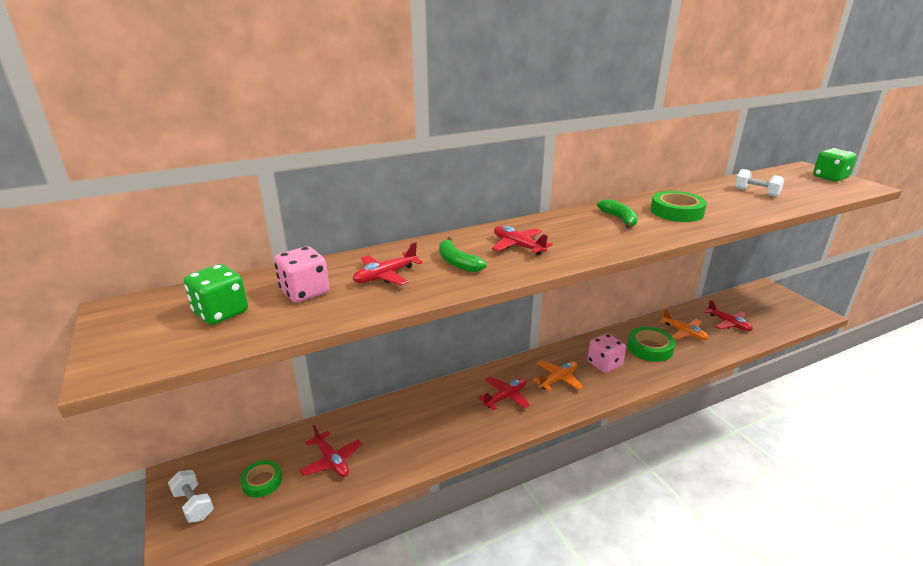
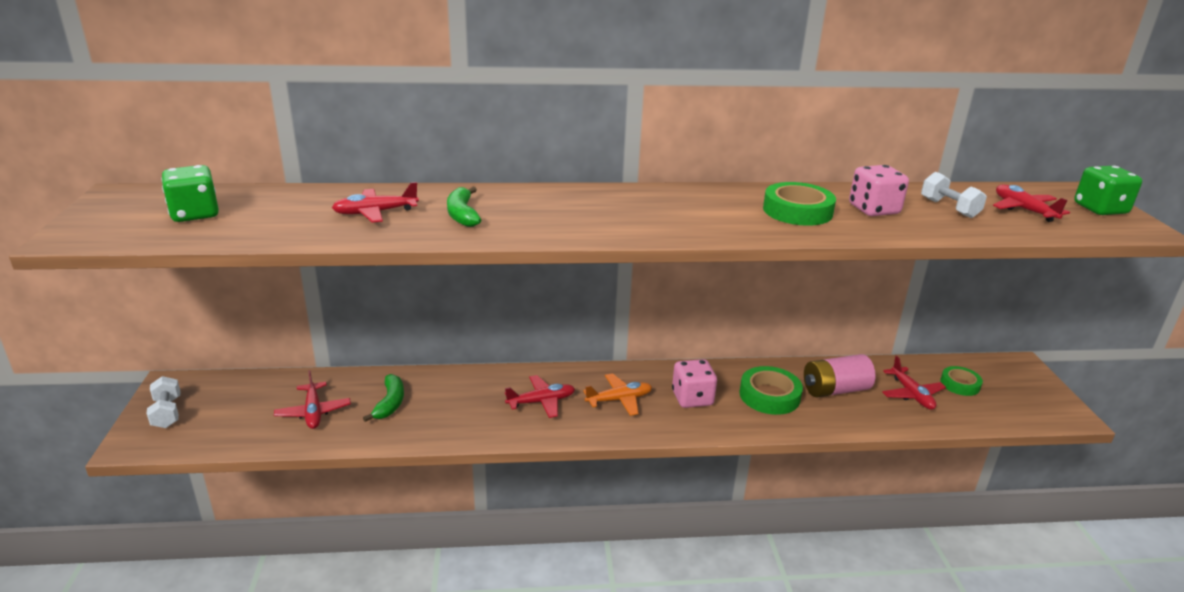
camera: 20 degrees right, 0 degrees up
green tape [240,460,282,498] -> green tape moved to [940,366,983,396]
pink dice [274,246,329,302] -> pink dice moved to [849,165,909,216]
red plane [492,226,553,255] -> red plane moved to [993,184,1070,222]
green banana [597,199,638,228] -> green banana moved to [363,374,404,422]
orange plane [659,309,709,340] -> pink battery [804,354,876,398]

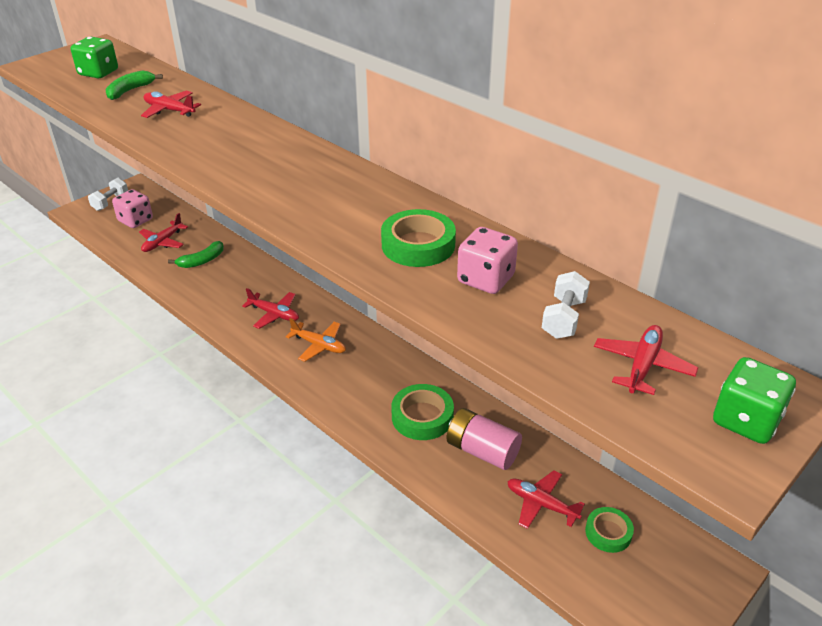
camera: 50 degrees right, 10 degrees up
green banana [447,187,481,227] -> green banana moved to [105,70,163,100]
pink dice [672,359,717,408] -> pink dice moved to [112,189,153,228]
red plane [882,356,946,410] -> red plane turned 90 degrees clockwise [507,470,585,529]

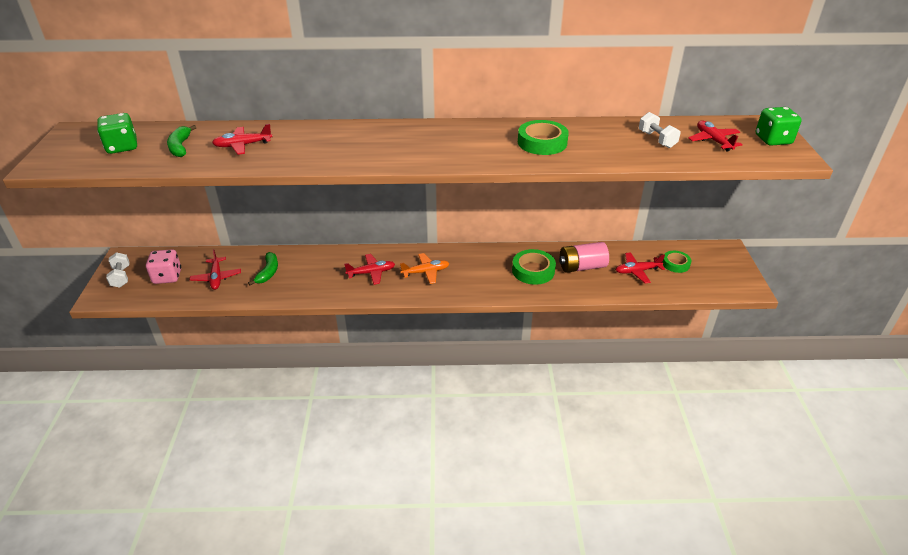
camera: 45 degrees left, 0 degrees up
pink dice [457,227,518,294] -> none

